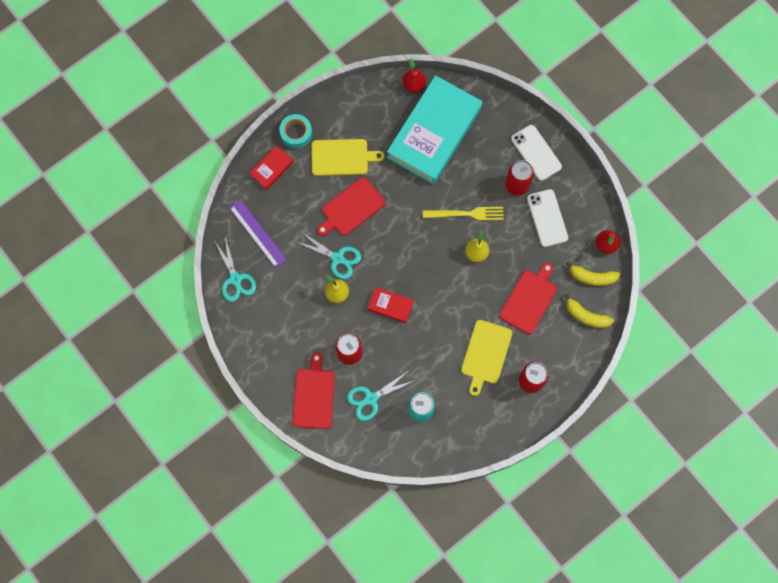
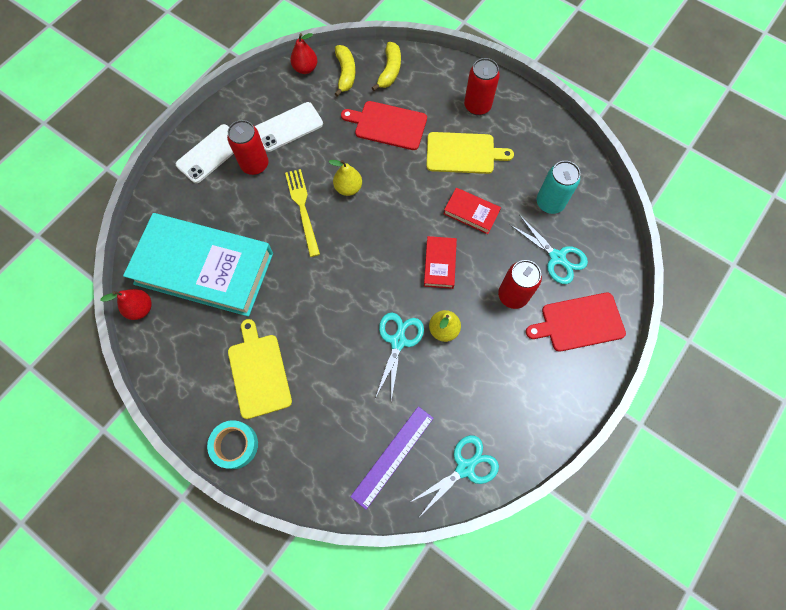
camera: 105 degrees left, 5 degrees down
red book [250,145,294,190] -> red book moved to [444,188,501,234]
red cutting board [317,177,386,236] -> none

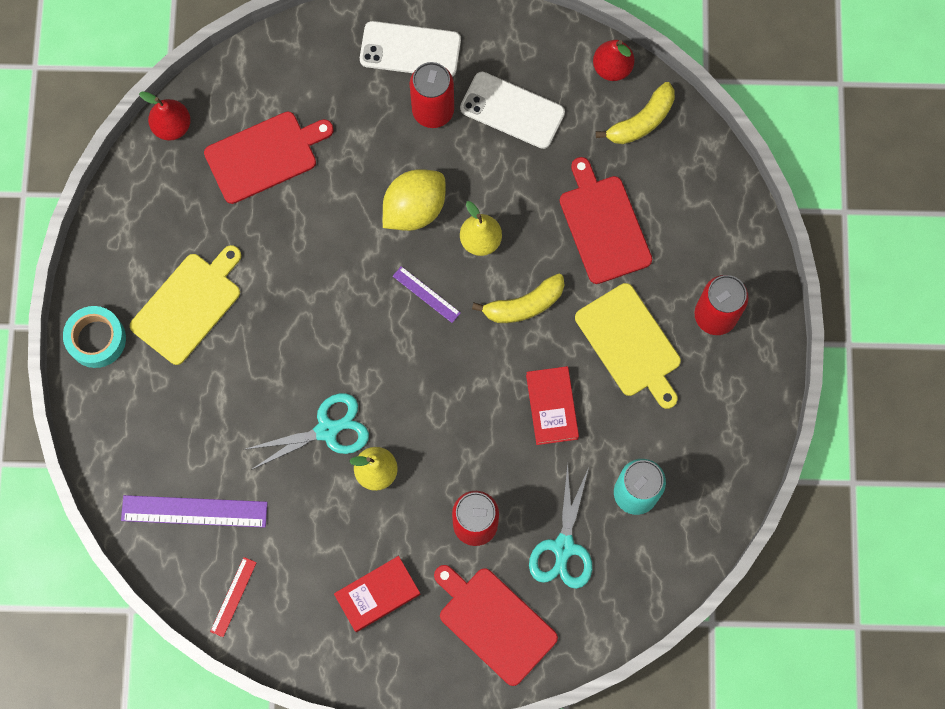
camera: 55 degrees right, 5 degrees up
turquoise book [123,213,273,317] -> red cutting board [204,112,334,204]
yellow fork [285,169,320,257] -> yellow lemon [383,169,446,231]
yellow banana [372,42,401,91] -> yellow banana moved to [472,274,565,323]
turquoise scissors [410,435,499,516] -> red ruler [210,557,257,637]
red book [424,236,457,289] -> red book moved to [334,556,420,632]
none -> purple ruler [393,266,461,323]

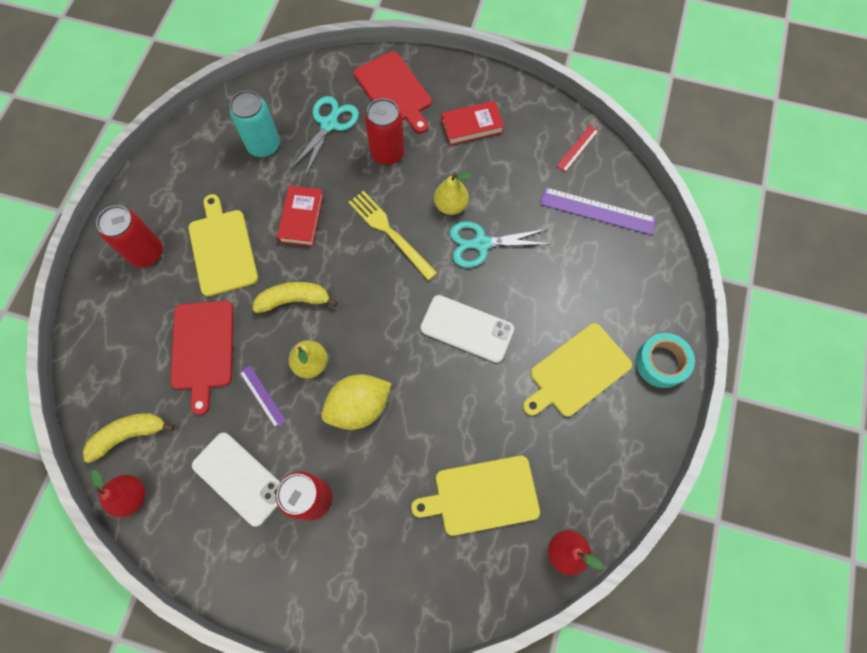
camera: 165 degrees left, 5 degrees down
red cutting board [204,112,334,204] -> yellow cutting board [411,456,540,536]
white phone [360,21,461,77] -> white phone moved to [420,295,514,363]
purple ruler [393,266,461,323] -> purple ruler moved to [239,366,286,428]
none -> yellow fork [348,191,437,280]

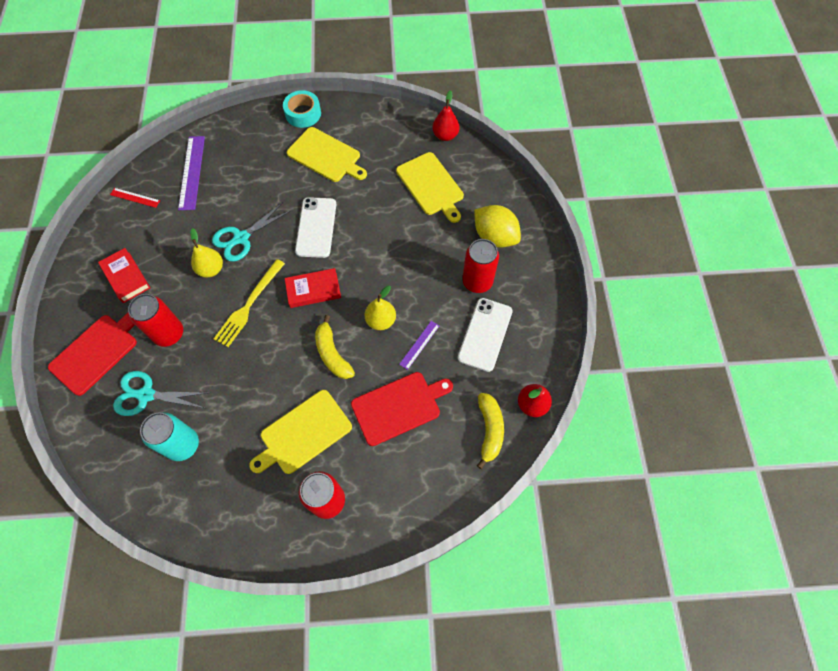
camera: 110 degrees left, 5 degrees down
yellow banana [83,413,175,463] -> yellow banana turned 135 degrees counterclockwise [477,393,504,469]
red book [277,186,324,247] -> red book moved to [285,268,341,308]
yellow lemon [321,374,391,430] -> yellow lemon moved to [474,205,521,247]
turquoise scissors [450,221,551,268] -> turquoise scissors turned 75 degrees clockwise [212,203,291,261]

